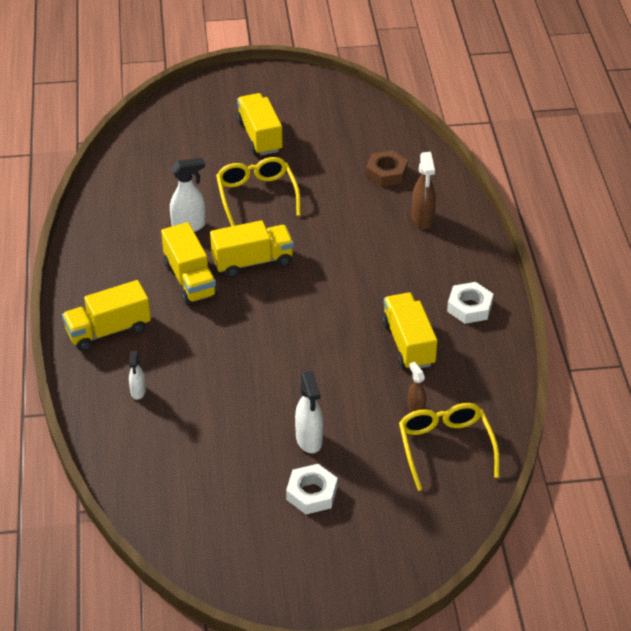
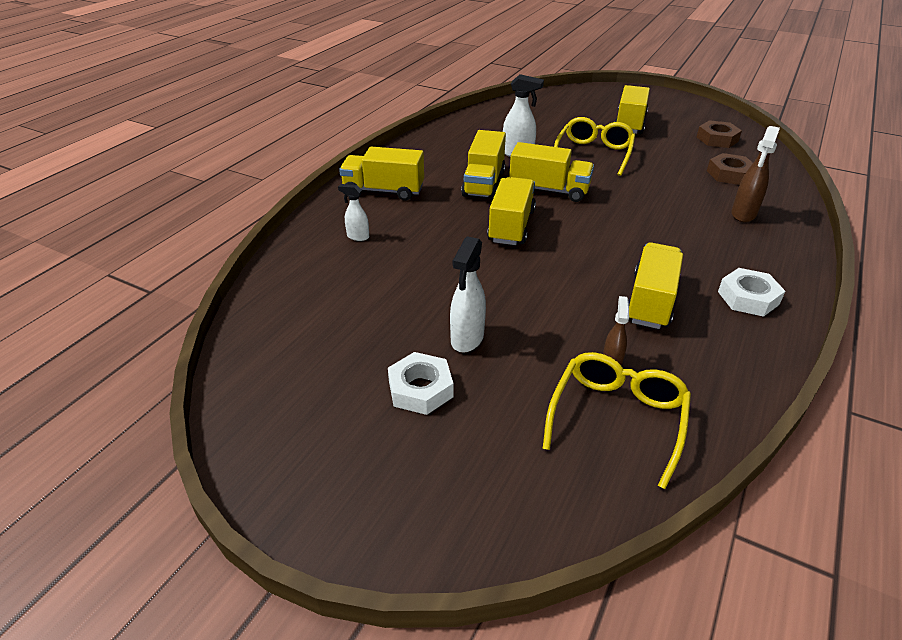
camera: 35 degrees right, 5 degrees down
white spray bottle [129,351,146,400] -> white spray bottle turned 75 degrees clockwise [338,184,369,241]
none -> yellow truck [487,177,536,245]
none -> brown nut [697,120,742,148]

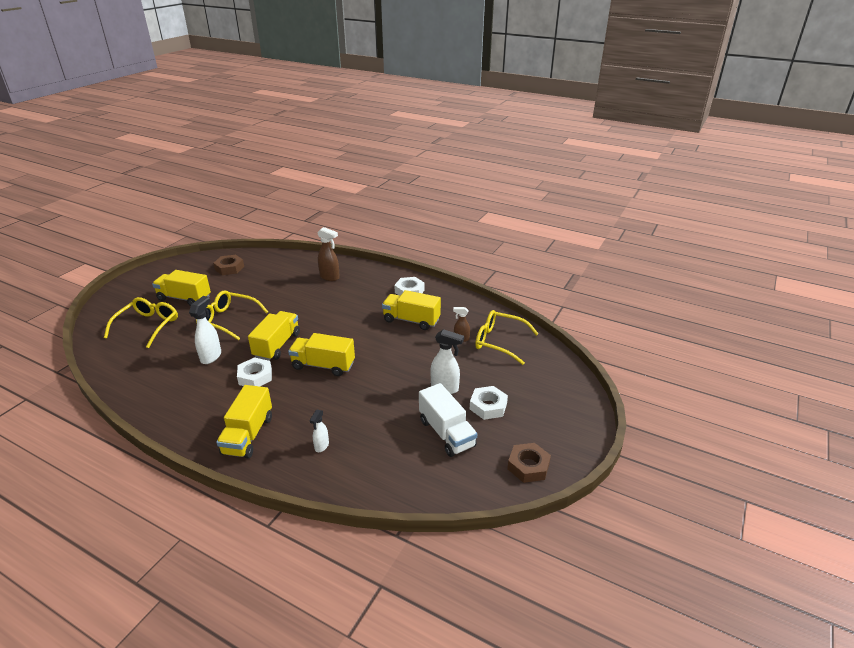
camera: 90 degrees left, 5 degrees down
yellow truck [461,130,506,200] -> white nut [237,357,272,386]
brown nut [707,153,753,185] -> brown nut moved to [507,443,551,483]
none -> yellow glasses [104,297,178,348]
none -> white truck [419,383,477,457]

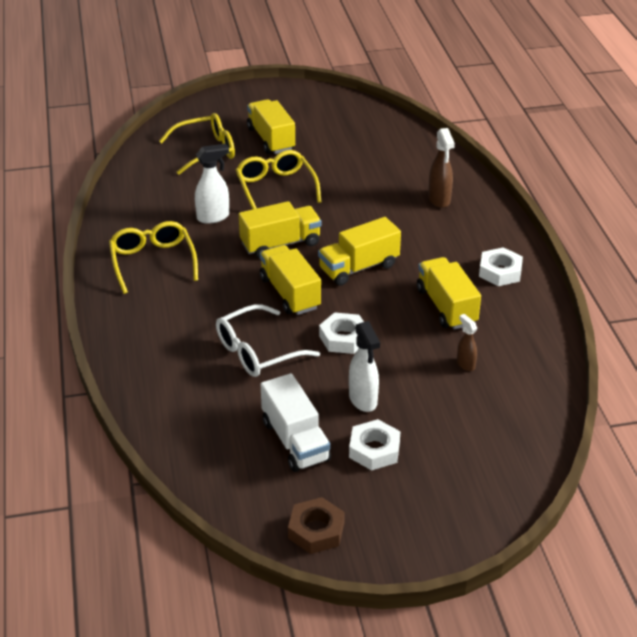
camera: 50 degrees right, 5 degrees up
brown nut [213,255,244,275] -> none
yellow truck [216,385,272,458] -> yellow truck moved to [318,217,401,286]
white nut [237,357,272,386] -> white nut moved to [319,312,364,354]
white spray bottle [310,409,329,452] -> none
white truck [419,383,477,457] -> white truck turned 45 degrees counterclockwise [261,373,331,472]
yellow glasses [475,310,539,365] -> yellow glasses moved to [109,221,198,294]
none -> white glasses [216,304,320,377]

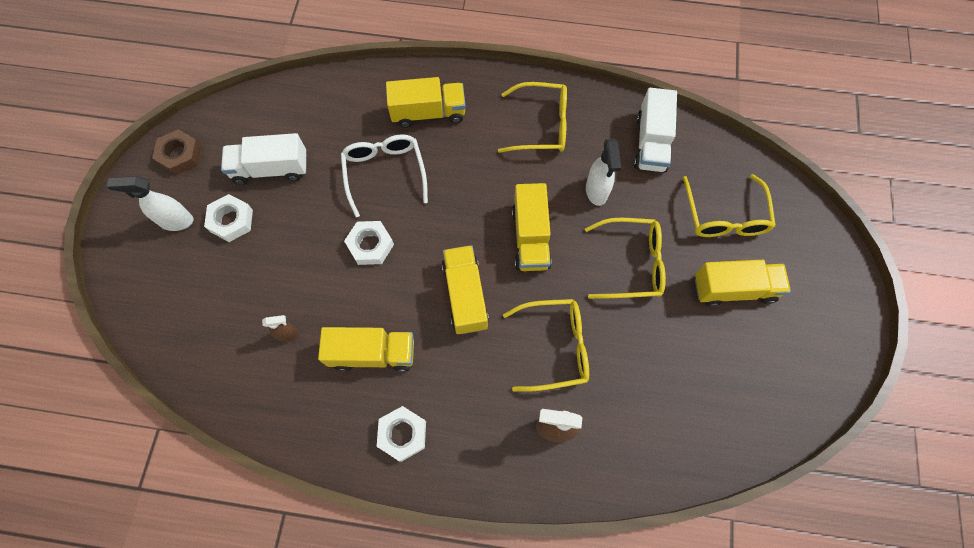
camera: 110 degrees right, 30 degrees up
yellow truck [260,245,321,315] -> yellow truck moved to [386,77,466,128]
white spray bottle [349,321,380,412] -> white spray bottle moved to [107,176,193,231]
none -> yellow glasses [503,299,589,392]
none -> white truck [634,88,677,172]

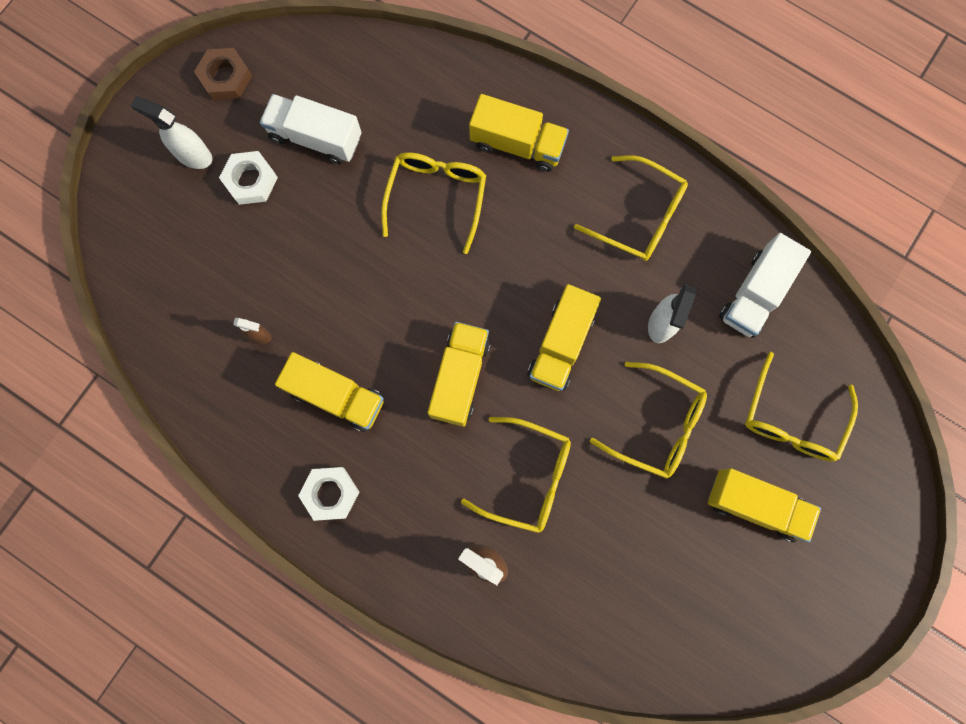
camera: 25 degrees right, 10 degrees up
white glasses [341,134,428,217] -> yellow glasses [381,152,486,254]
white nut [344,221,394,265] -> none

